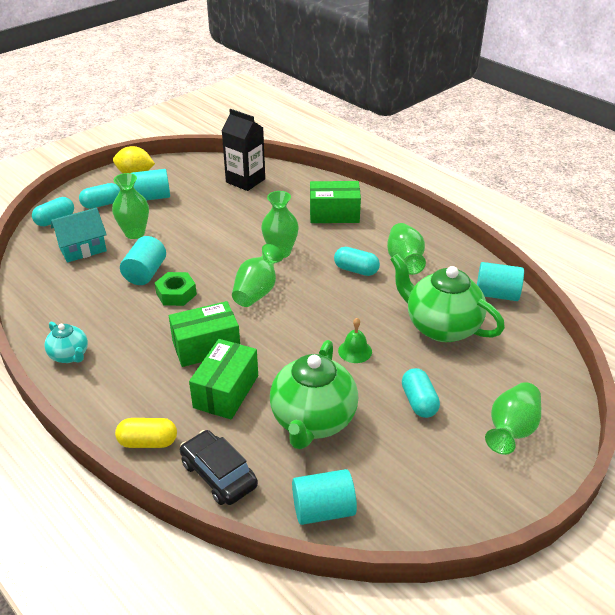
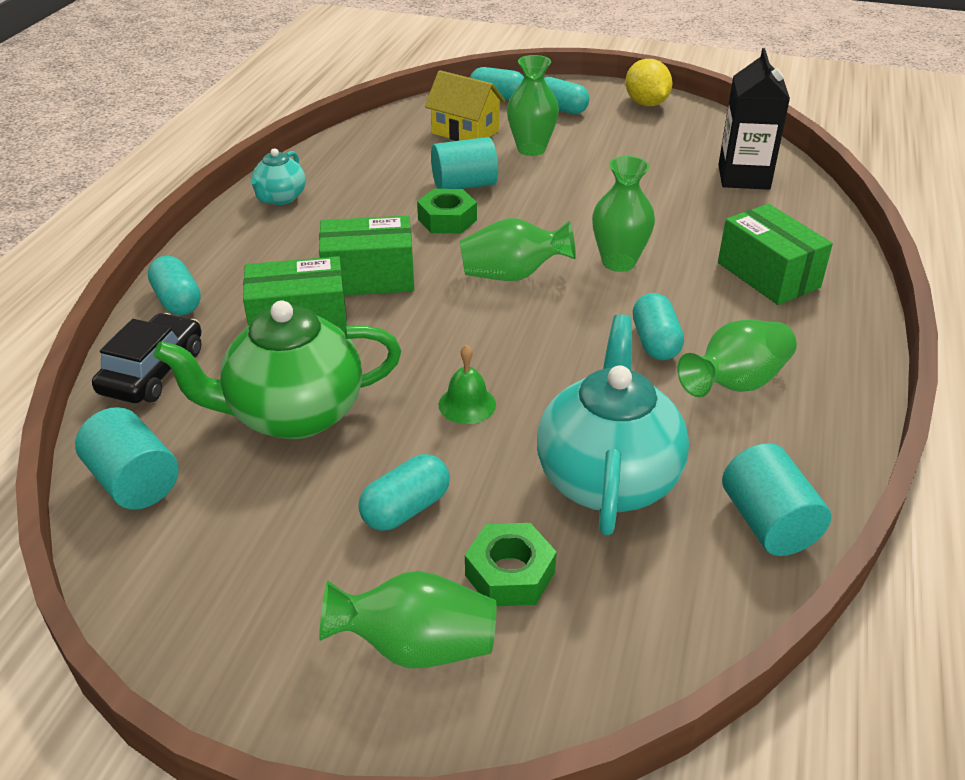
camera: 60 degrees right, 0 degrees up
turquoise house [51,208,107,263] -> yellow house [425,70,506,141]
yellow capsule [115,418,177,448] -> turquoise capsule [148,256,201,315]
turquoise cylinder [131,169,170,200] -> none
green box [169,301,240,367] -> green box turned 45 degrees counterclockwise [319,216,414,296]
green teapot [390,254,505,342] -> turquoise teapot [537,314,689,535]
none -> green nut [465,523,557,606]

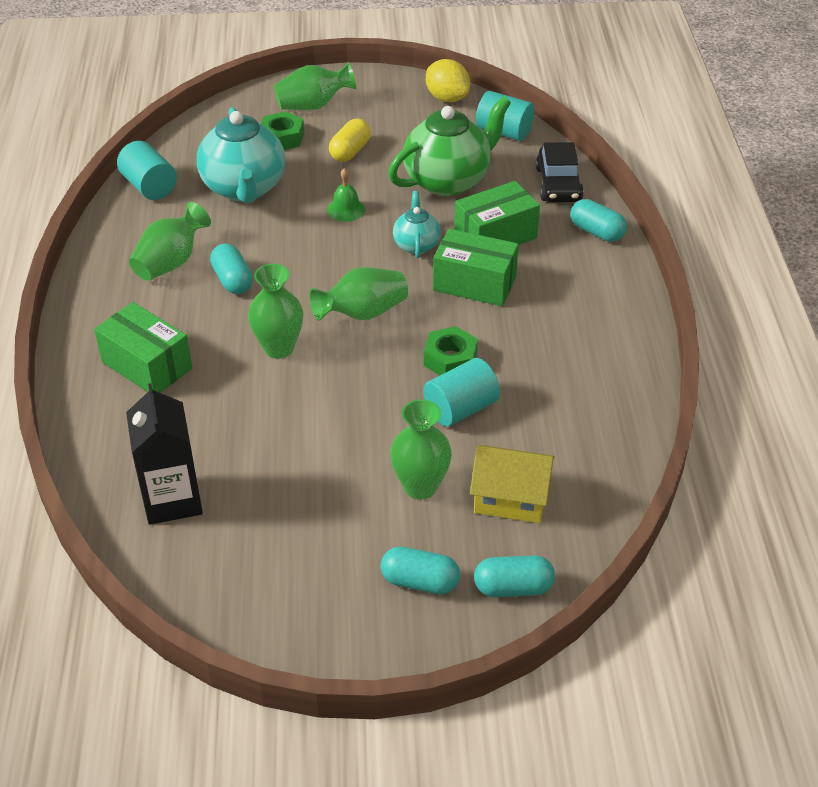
camera: 160 degrees right, 5 degrees up
turquoise teapot [250,148,306,205] -> turquoise teapot moved to [393,191,441,258]
green box [319,216,414,296] -> green box turned 45 degrees clockwise [433,229,519,306]
turquoise capsule [358,454,450,531] -> yellow capsule [329,118,371,162]
yellow lemon [625,59,672,106] -> yellow lemon moved to [426,59,470,102]

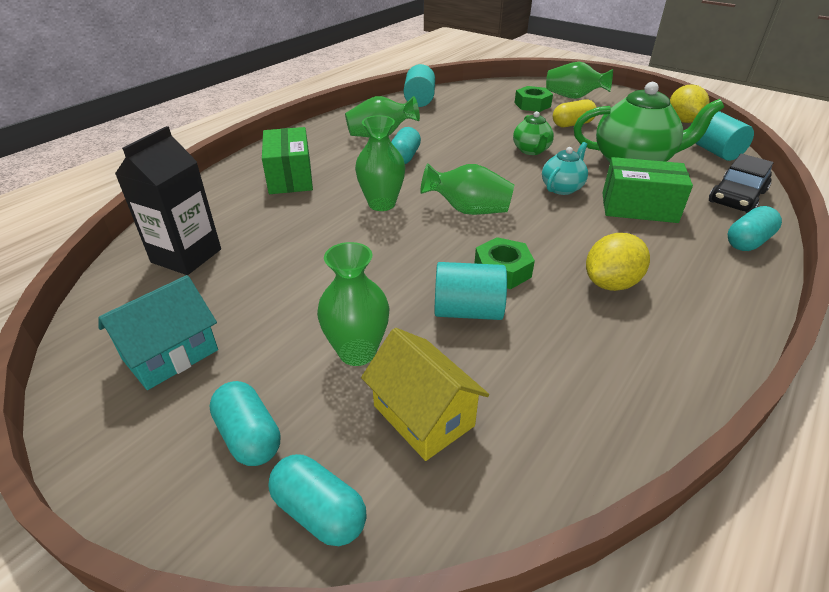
camera: 40 degrees right, 5 degrees down
turquoise teapot [197,107,285,203] -> none
green bell [327,168,365,222] -> green teapot [513,111,554,155]
green box [433,229,519,306] -> none
turquoise capsule [570,199,627,242] -> turquoise capsule turned 60 degrees clockwise [728,206,782,251]
none -> turquoise house [98,275,218,390]
none -> yellow lemon [586,233,650,291]

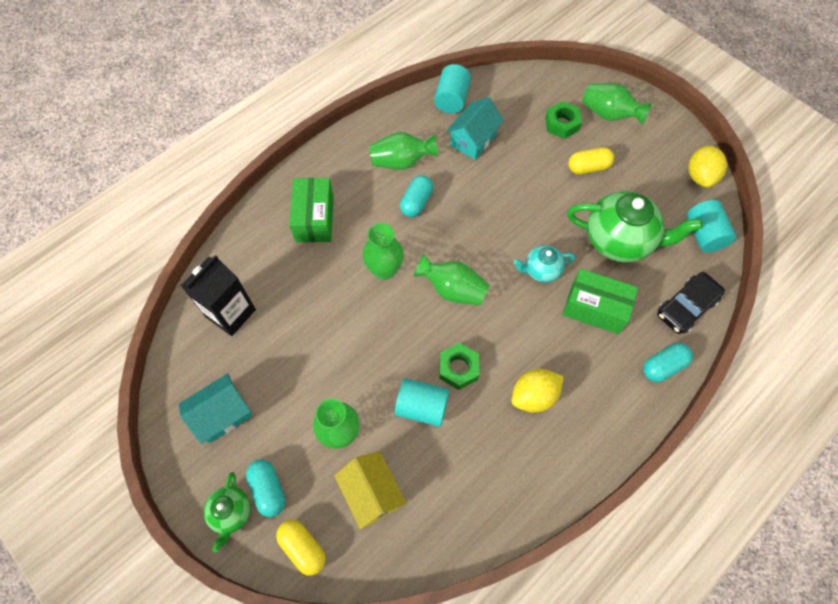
camera: 10 degrees right, 25 degrees up
turquoise capsule [268,454,367,546] -> yellow capsule [276,520,326,576]
green teapot [513,111,554,155] -> green teapot moved to [204,472,251,552]
turquoise teapot [542,142,588,195] -> turquoise teapot turned 150 degrees counterclockwise [514,245,575,282]
none -> turquoise house [446,97,504,160]

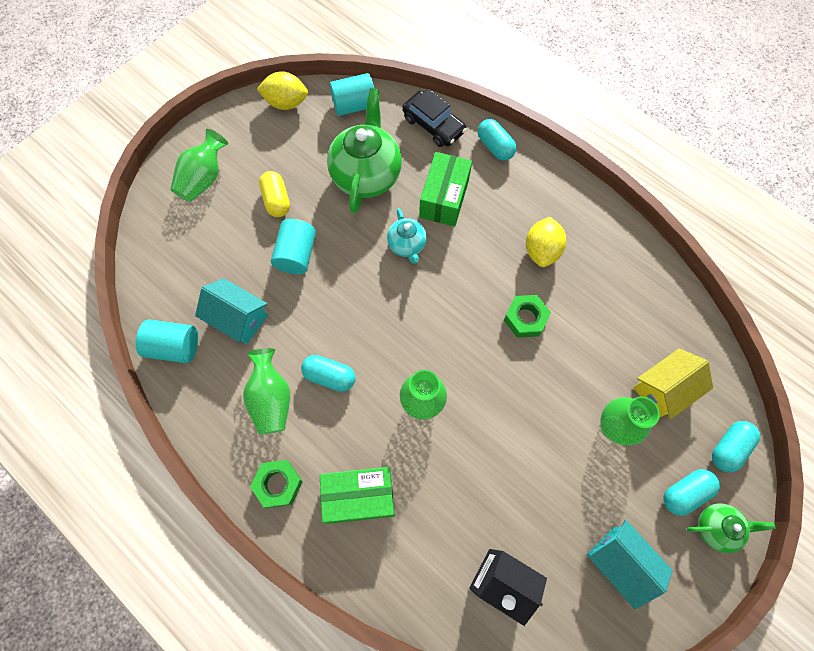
camera: 95 degrees left, 5 degrees up
yellow capsule [276,520,326,576] -> turquoise capsule [712,421,760,472]
turquoise cylinder [395,378,449,427] -> turquoise cylinder moved to [271,219,316,274]
green vase [413,254,490,305] -> none
yellow lemon [511,369,564,412] -> yellow lemon turned 45 degrees clockwise [526,217,566,267]
green nut [545,101,582,139] -> green nut moved to [250,460,303,508]

